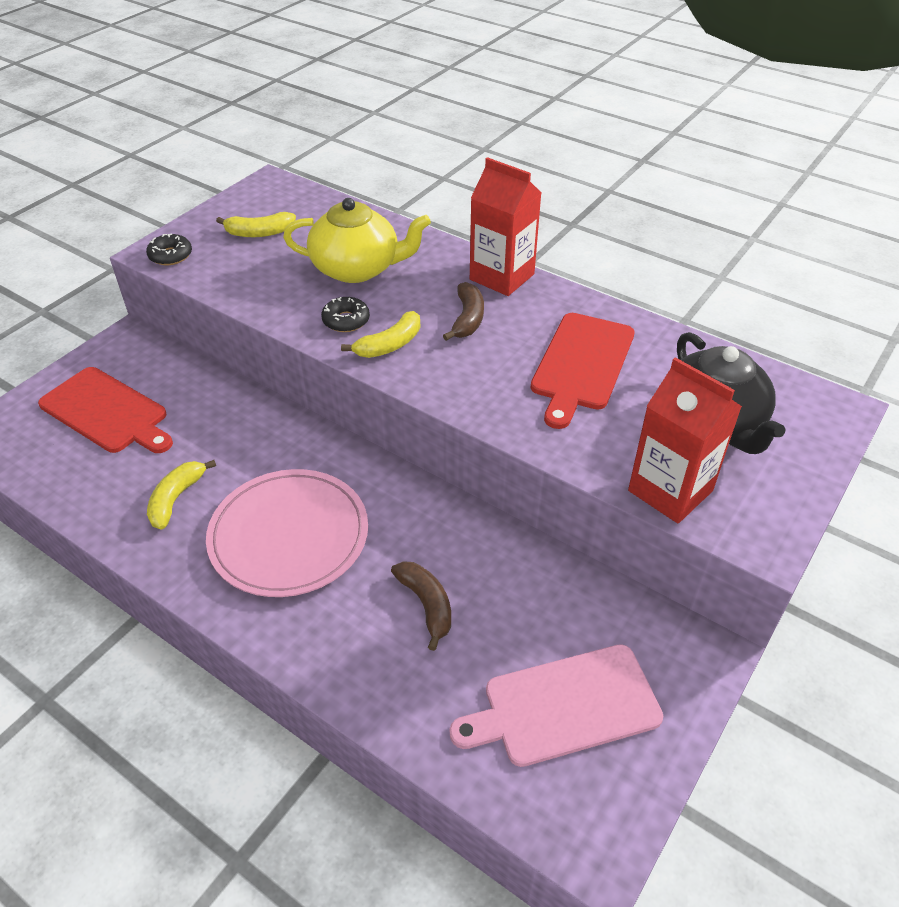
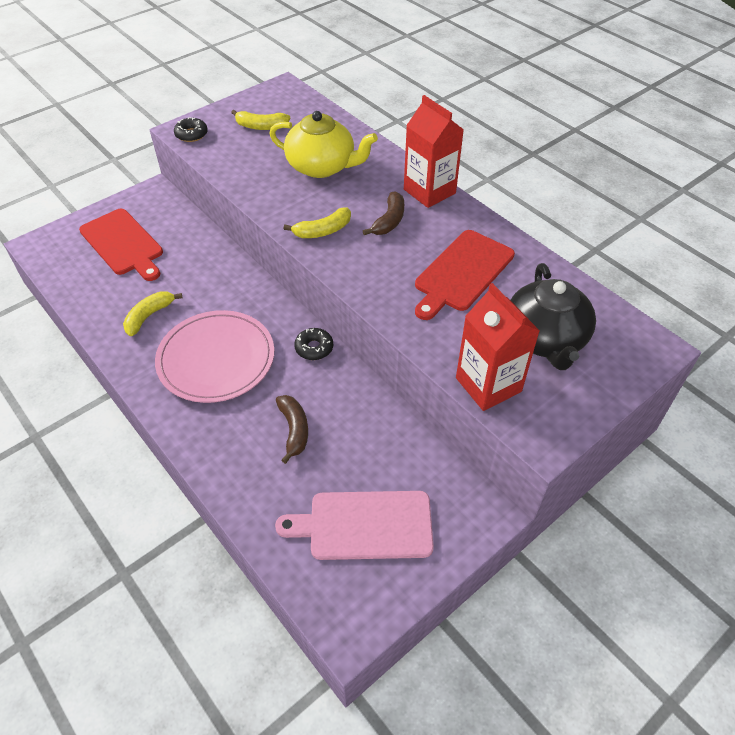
camera: 15 degrees right, 5 degrees up
black donut [321,297,370,332] -> black donut moved to [294,328,333,360]

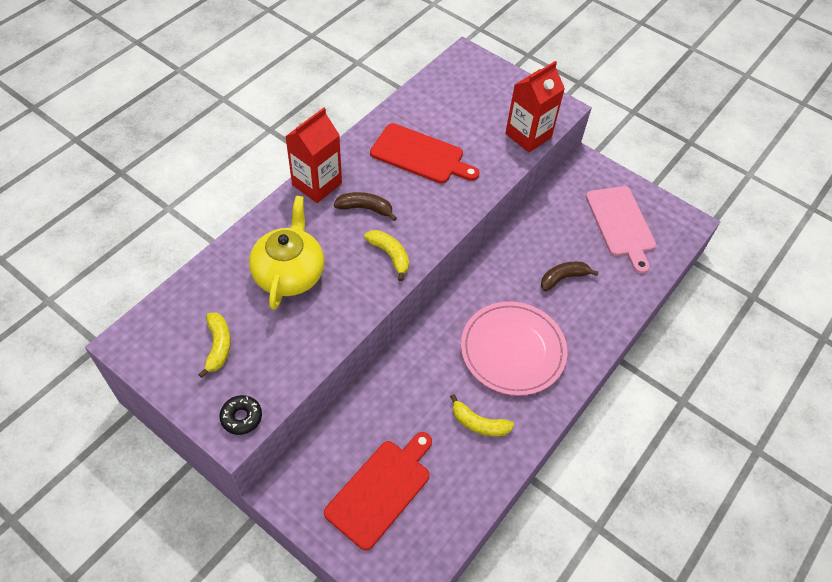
camera: 105 degrees left, 5 degrees up
black donut [294,328,333,360] -> none
black teapot [511,263,596,370] -> none

